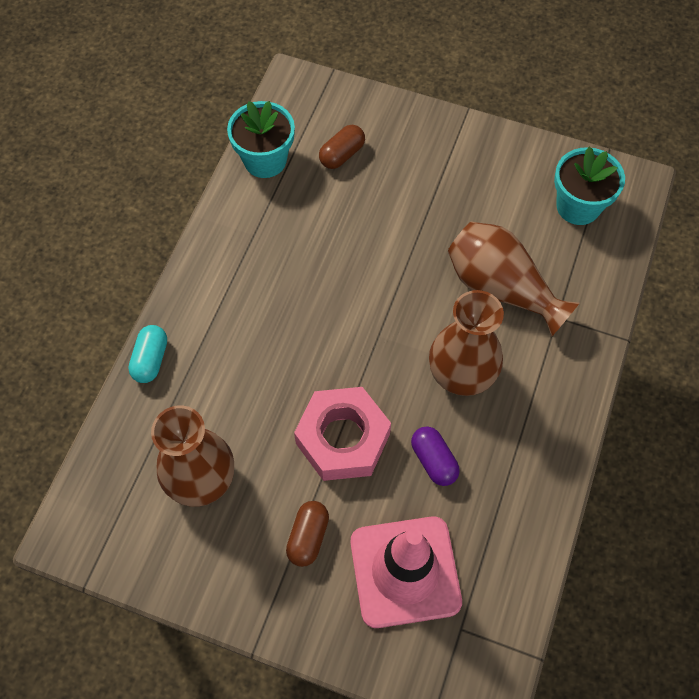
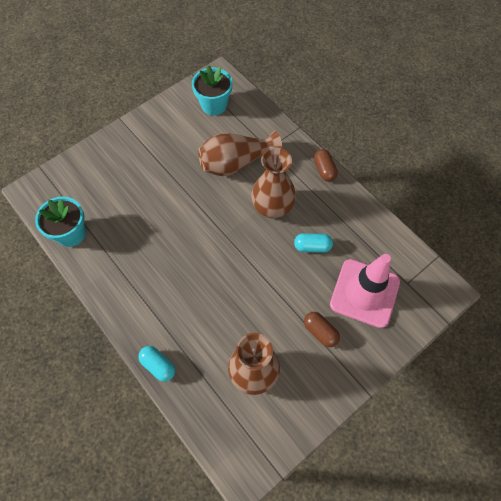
camera: 60 degrees left, 0 degrees up
pink nut [294,387,391,481] -> none
brown capsule [319,125,365,169] -> brown capsule moved to [314,149,338,182]
purple capsule [411,426,460,486] -> turquoise capsule [294,233,333,253]

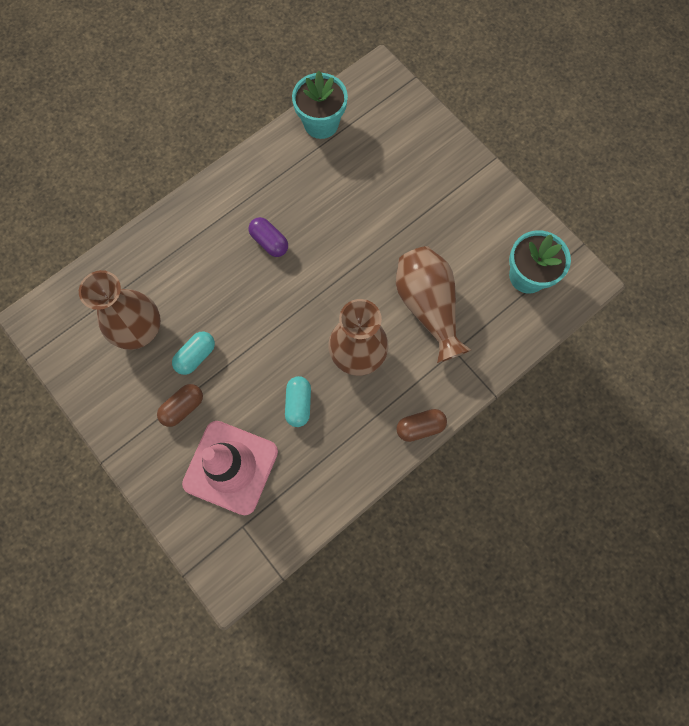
camera: 90 degrees right, 10 degrees up
turquoise capsule [138,346,175,382] -> turquoise capsule moved to [172,332,215,375]
none -> purple capsule [248,217,288,257]

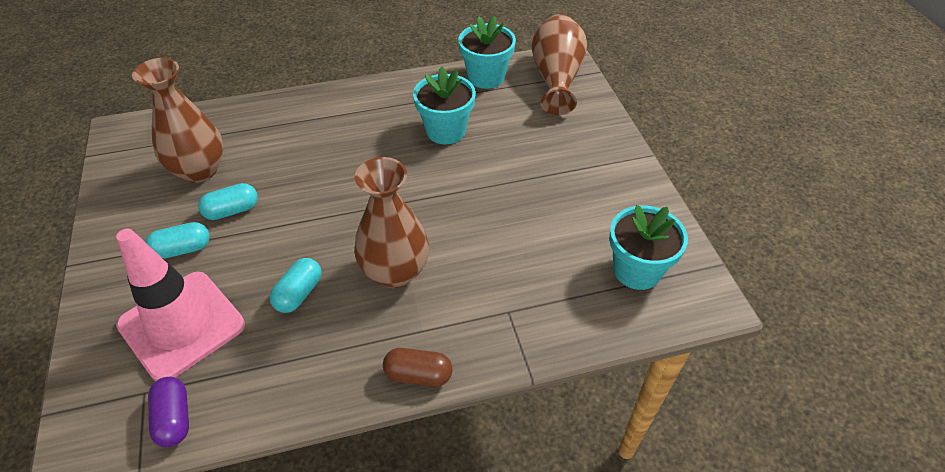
camera: 25 degrees right, 25 degrees down
brown capsule [157,384,203,427] -> turquoise capsule [145,222,210,259]
purple capsule [248,217,288,257] -> purple capsule moved to [148,377,189,447]
brown vase [396,246,471,363] -> brown vase moved to [532,14,587,115]
none -> turquoise flower pot [413,67,476,144]

